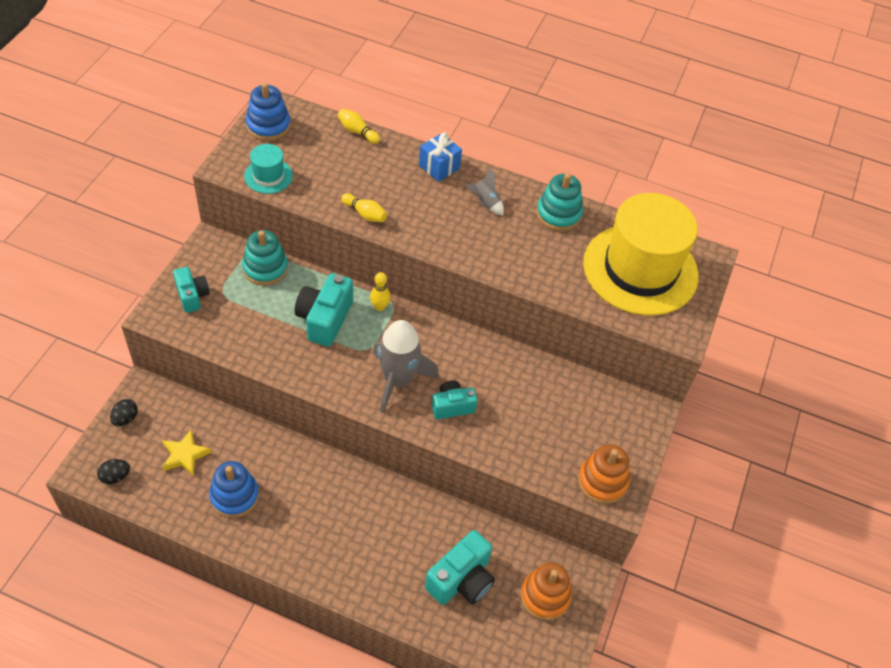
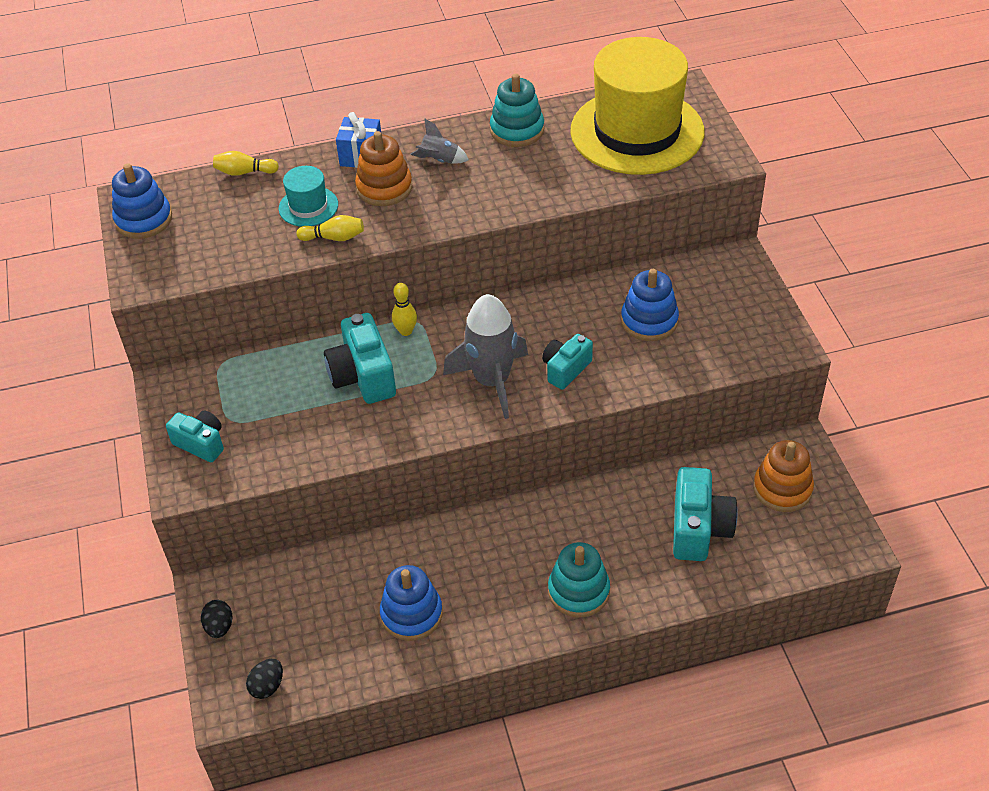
camera: 30 degrees left, 5 degrees down
yellow star [162,429,212,476] -> none
turquoise stacking toy [242,230,288,286] -> turquoise stacking toy moved to [548,542,610,617]
turquoise hat [244,144,293,194] -> turquoise hat moved to [279,166,338,227]
orange stacking toy [578,444,630,504] -> orange stacking toy moved to [355,131,412,206]
none -> blue stacking toy [621,269,679,341]

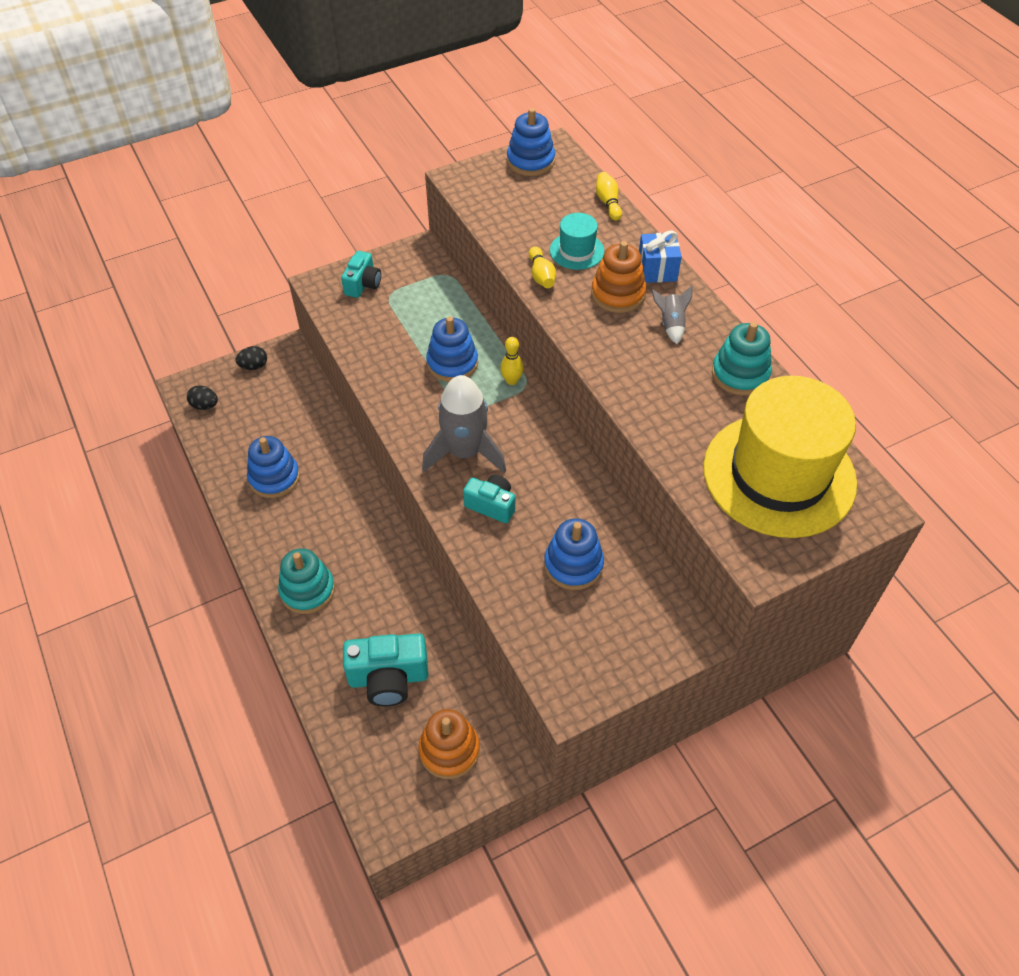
camera: 75 degrees right, 5 degrees up
turquoise camera [324,313,396,404] -> blue stacking toy [426,316,478,382]

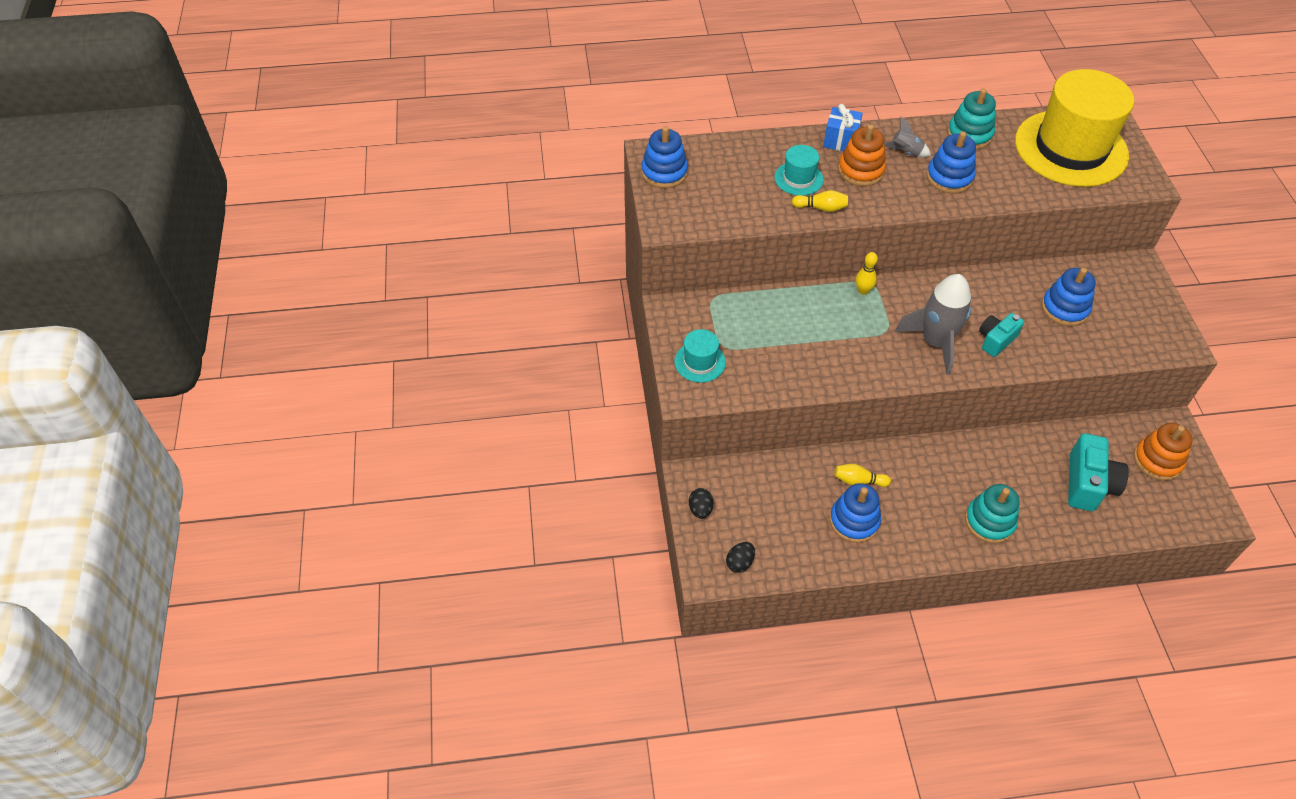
camera: 70 degrees left, 0 degrees up
turquoise camera [341,251,381,298] -> turquoise hat [674,329,726,383]
blue stacking toy [426,316,478,382] -> blue stacking toy moved to [927,131,976,193]
yellow bowling pin [596,172,622,221] -> yellow bowling pin moved to [835,464,891,487]

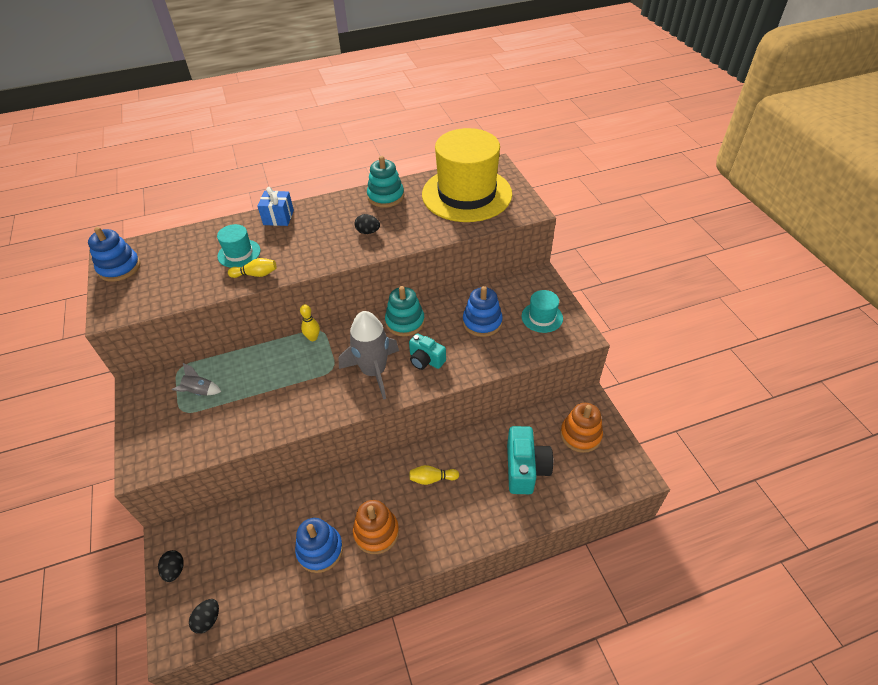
camera: 10 degrees left, 5 degrees down
turquoise hat [674,329,726,383] -> turquoise hat moved to [522,290,563,333]
yellow bowling pin [835,464,891,487] -> yellow bowling pin moved to [410,465,459,485]
orange stacking toy [838,124,886,186] -> orange stacking toy moved to [353,500,399,554]
grey rocket [884,117,931,157] -> grey rocket moved to [172,363,222,396]
blue stacking toy [927,131,976,193] -> black egg [355,214,380,234]
turquoise stacking toy [965,484,1020,543] -> turquoise stacking toy moved to [385,286,425,336]
turquoise camera [979,313,1024,357] -> turquoise camera turned 90 degrees counterclockwise [409,333,446,370]

